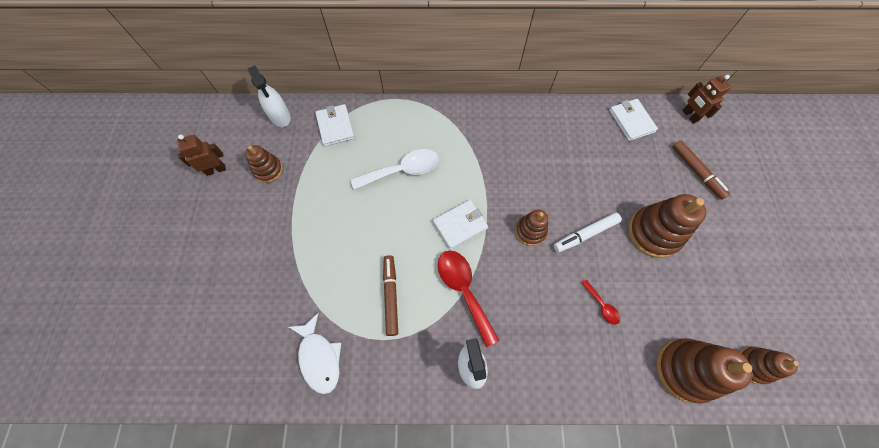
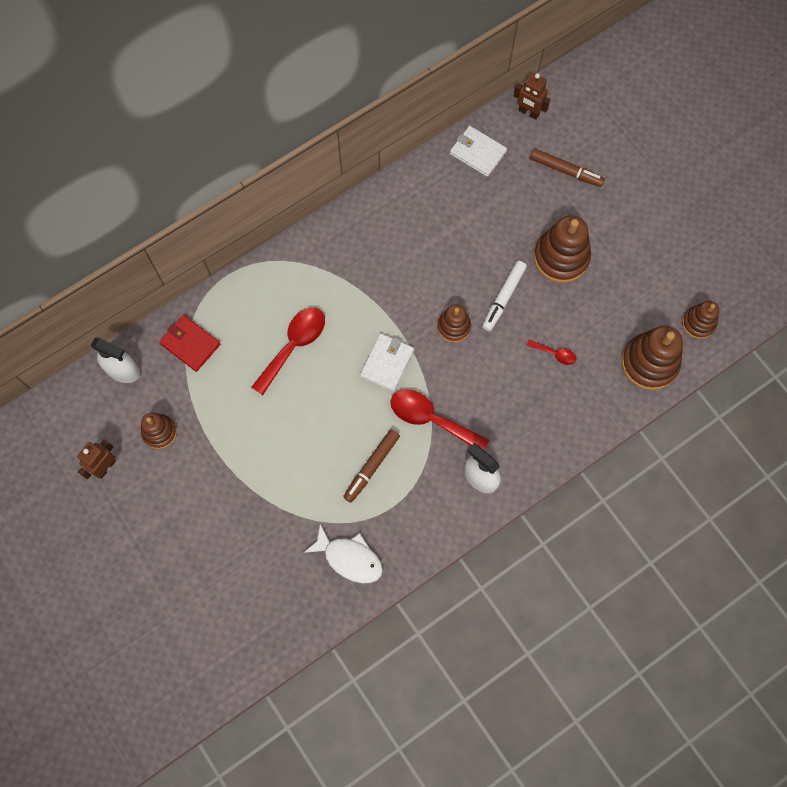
camera: 35 degrees left, 5 degrees up
white wallet [315,104,355,146] -> red wallet [159,315,220,372]
white spoon [351,149,439,190] -> red spoon [251,308,325,395]
brown marker [383,255,398,336] -> brown marker turned 105 degrees counterclockwise [343,430,400,503]

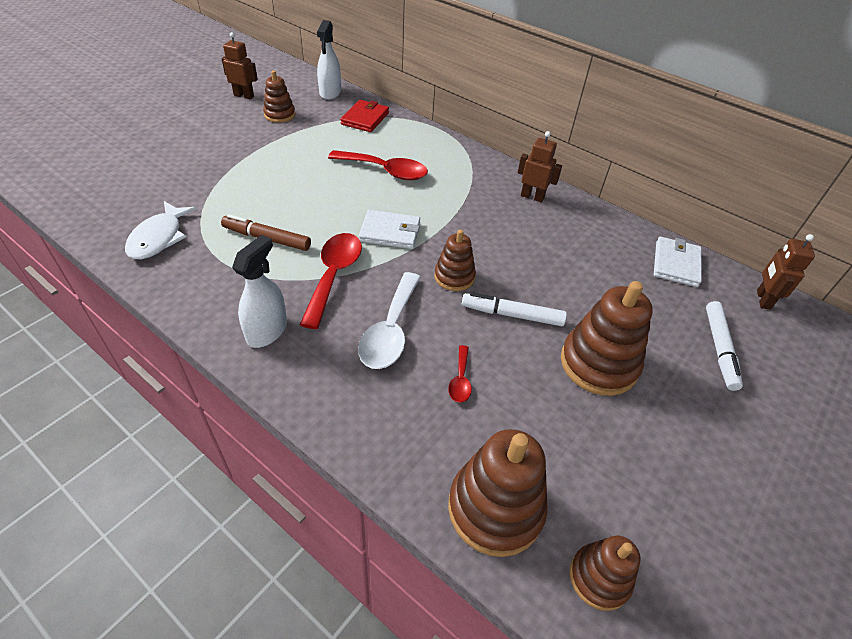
camera: 70 degrees right, 25 degrees down
brown marker [530,149,605,187] -> white marker [706,301,743,391]
none -> white spoon [358,272,421,369]
none -> brown robot [518,131,562,203]

